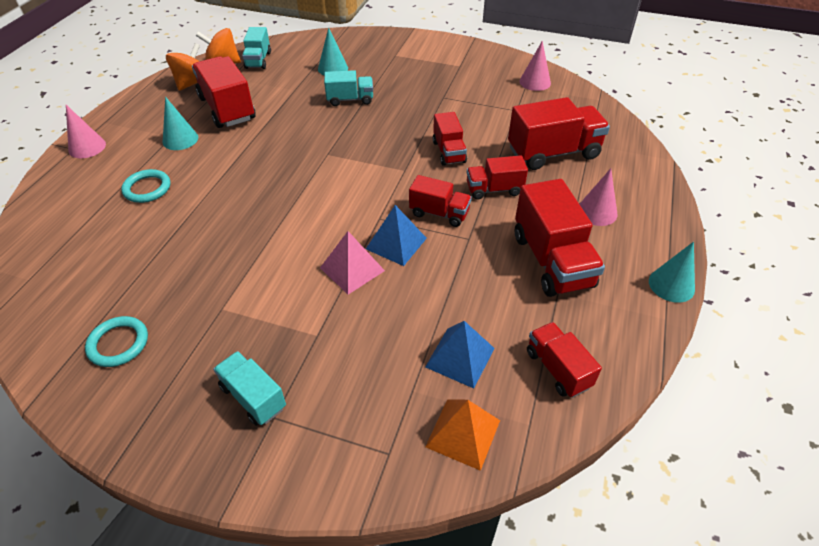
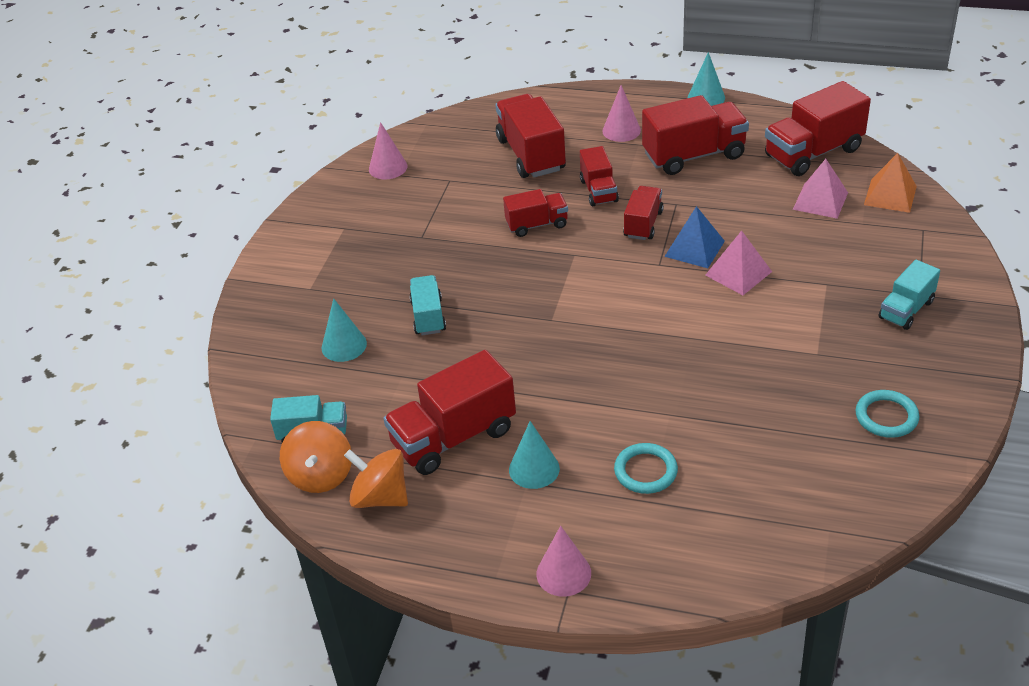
camera: 90 degrees left, 5 degrees down
blue pyramid [425,321,495,389] -> pink pyramid [793,159,848,219]
red truck [527,322,602,398] -> red truck [765,81,871,176], size x1.71

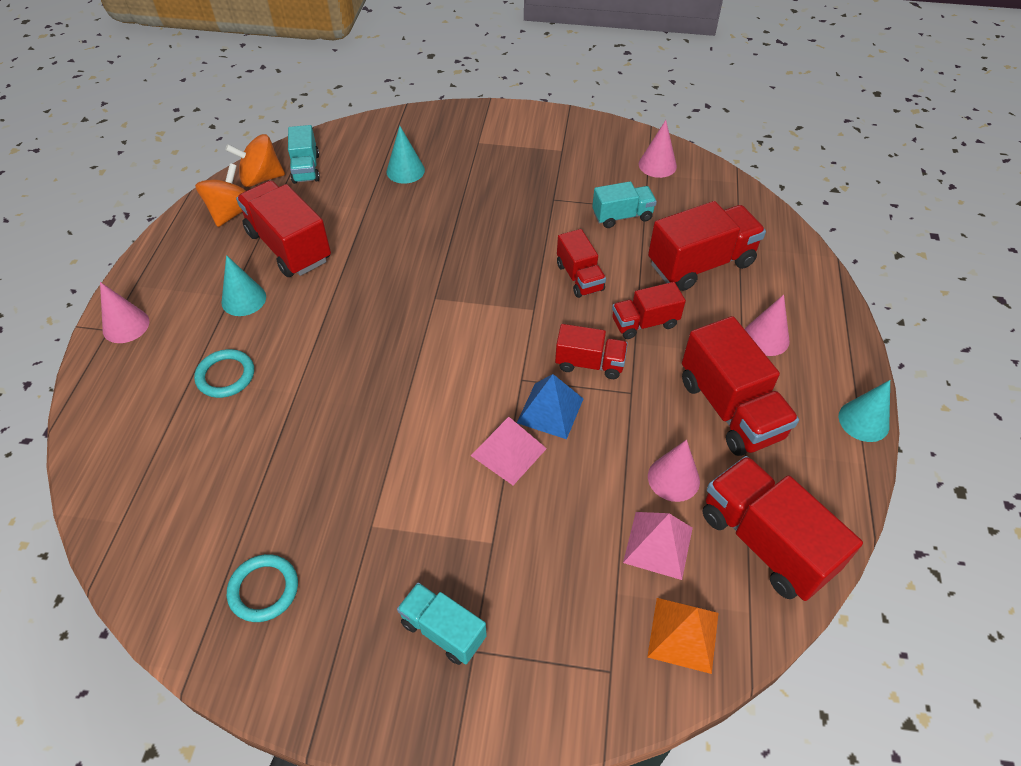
camera: 80 degrees right, 10 degrees up
turquoise truck [410,275,446,335] -> turquoise truck moved to [592,181,657,228]
none -> pink cone [648,440,700,502]

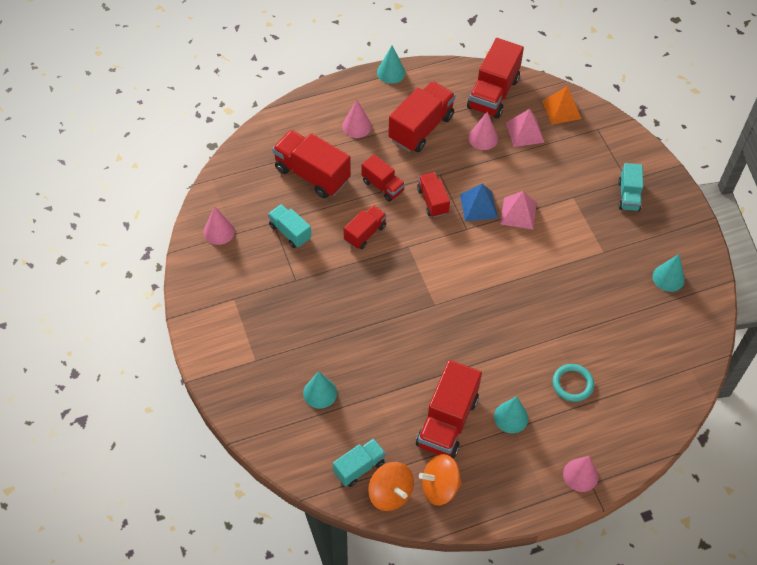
camera: 120 degrees left, 5 degrees up
turquoise ring [227,554,298,622] -> turquoise cone [653,254,685,292]

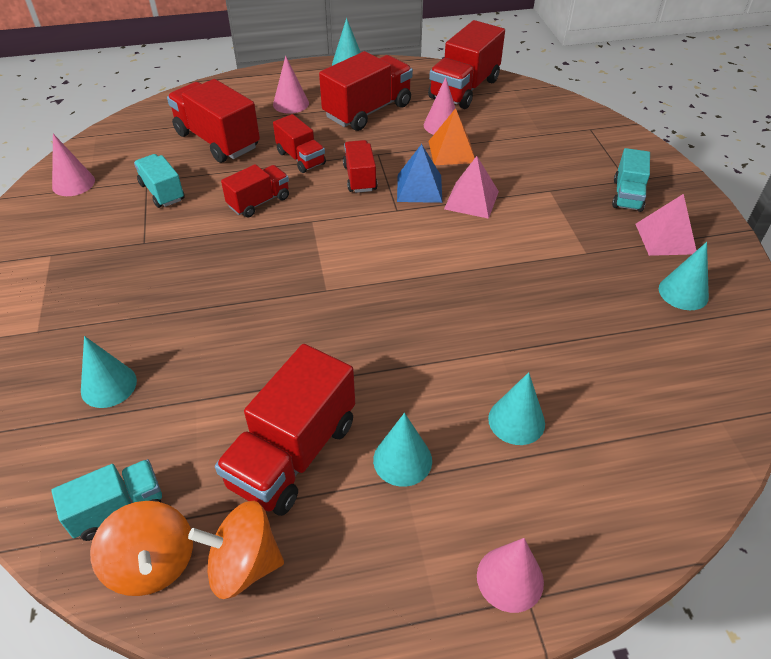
camera: 10 degrees right, 10 degrees down
pink pyramid [506,109,544,147] -> pink pyramid moved to [636,194,697,256]
orange pyramid [542,86,582,124] -> orange pyramid moved to [429,108,475,165]
turquoise ring [552,364,594,402] -> turquoise cone [488,372,545,445]

